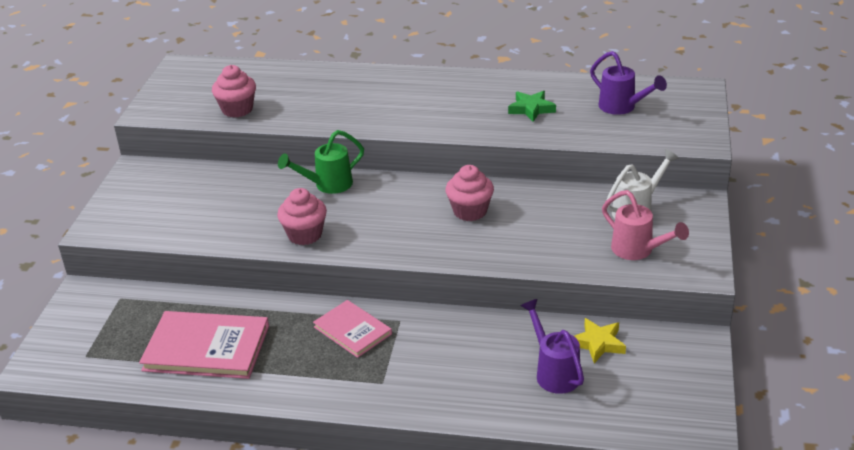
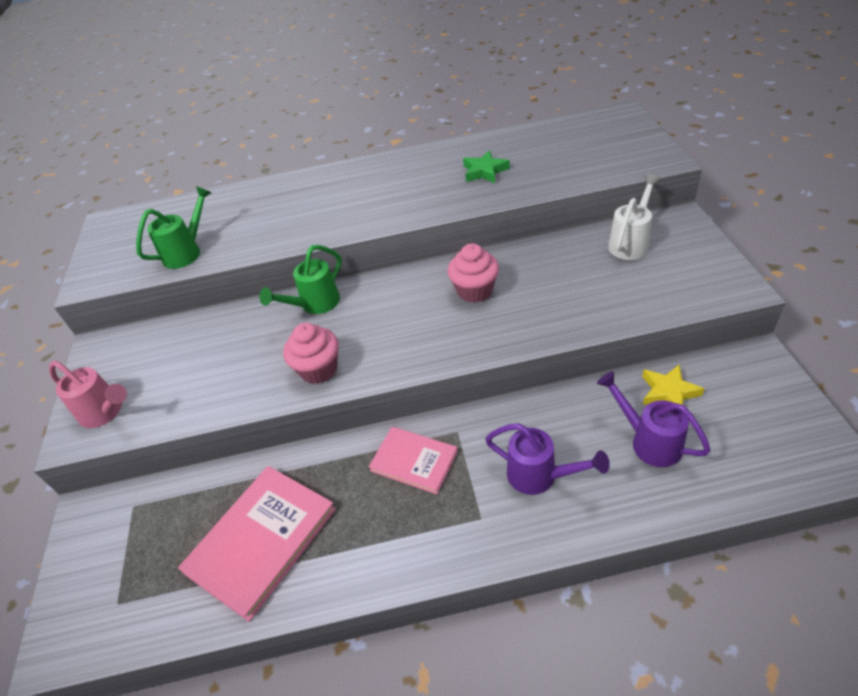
camera: 15 degrees left, 10 degrees up
pink book [139,311,269,379] -> pink book turned 45 degrees counterclockwise [178,466,336,622]
pink cupcake [212,65,256,117] -> green watering can [136,186,212,269]
purple watering can [590,51,667,115] -> purple watering can moved to [485,423,610,495]
pink watering can [602,190,689,260] -> pink watering can moved to [49,361,127,428]

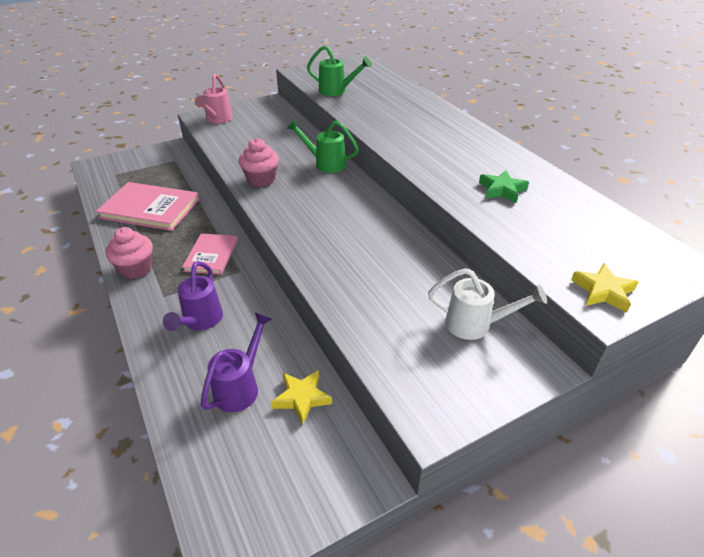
camera: 65 degrees right, 5 degrees down
pink cupcake [448,243,499,303] -> pink cupcake moved to [105,227,153,279]
none -> yellow star [571,263,638,313]

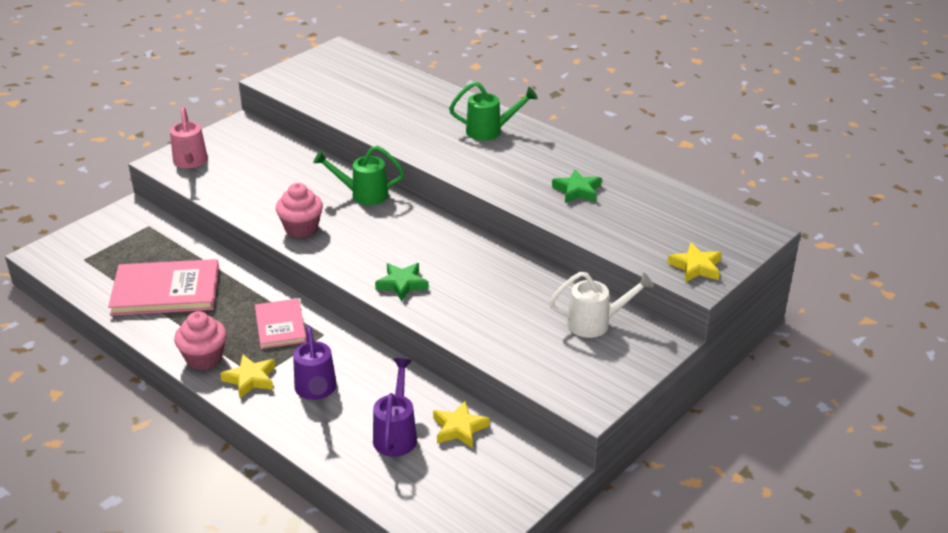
camera: 20 degrees left, 5 degrees down
green watering can [307,46,372,96] -> green watering can moved to [449,81,538,140]
none -> yellow star [220,355,275,398]
none -> green star [375,263,429,302]

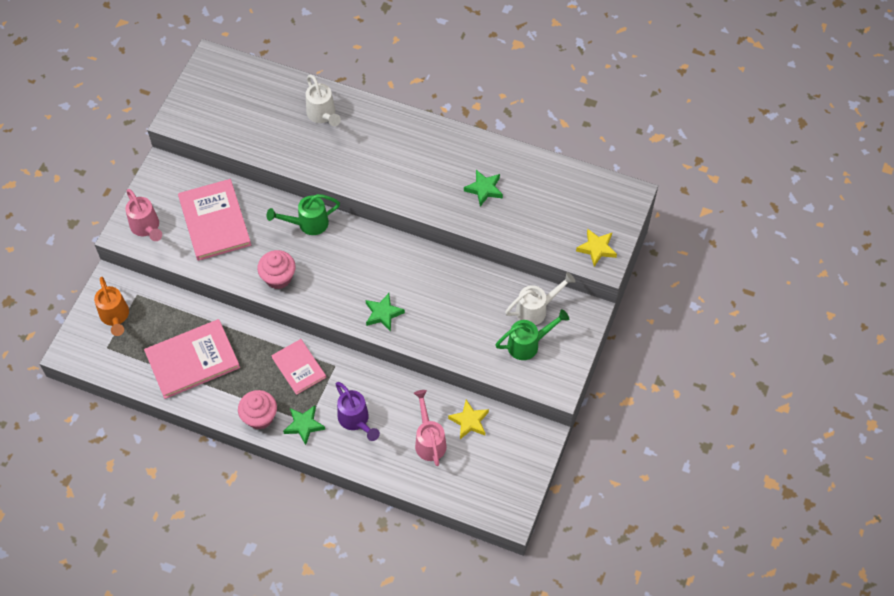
camera: 20 degrees left, 25 degrees up
yellow star [220,355,275,398] -> green star [283,406,325,445]
purple watering can [373,358,417,457] -> pink watering can [414,390,447,466]
green watering can [449,81,538,140] -> green watering can moved to [495,309,569,360]
none -> orange watering can [94,277,129,336]
none -> pink book [178,179,251,261]
none -> white watering can [306,75,341,126]

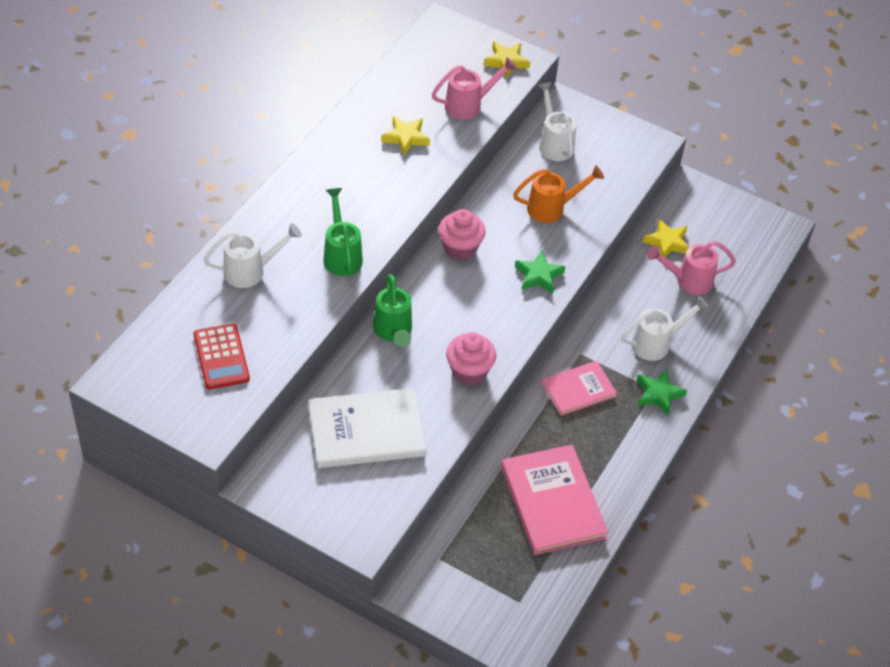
camera: 85 degrees left, 10 degrees down
orange watering can [94,277,129,336] -> orange watering can moved to [513,165,604,223]
pink watering can [125,189,162,241] -> pink watering can moved to [432,57,517,120]
pink book [178,179,251,261] -> white book [308,388,427,468]
pink cupcake [238,390,277,430] -> pink cupcake moved to [438,209,486,261]
purple watering can [336,382,380,441] -> white watering can [621,296,709,361]
green star [464,170,503,206] -> yellow star [381,116,430,156]
green watering can [495,309,569,360] -> green watering can moved to [323,188,363,276]
none -> red calculator [194,323,250,389]

